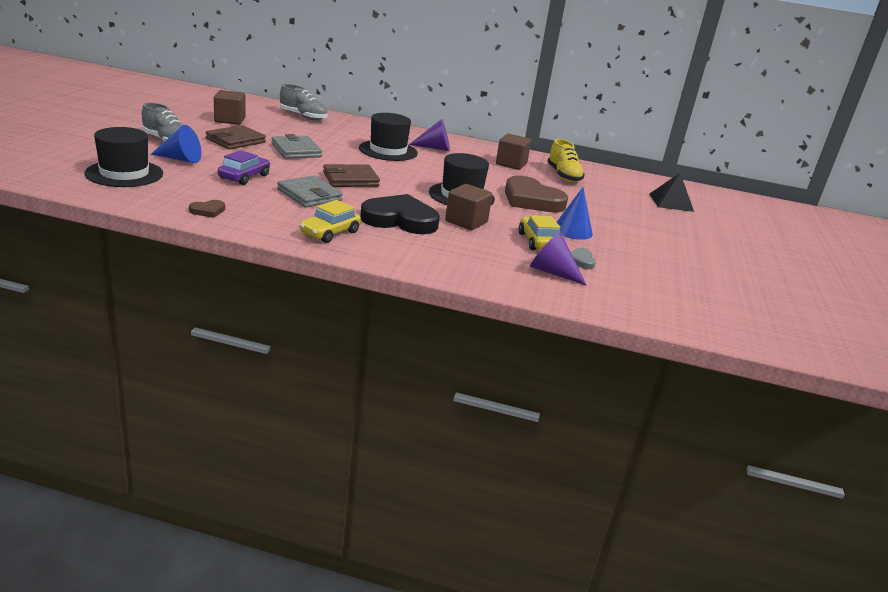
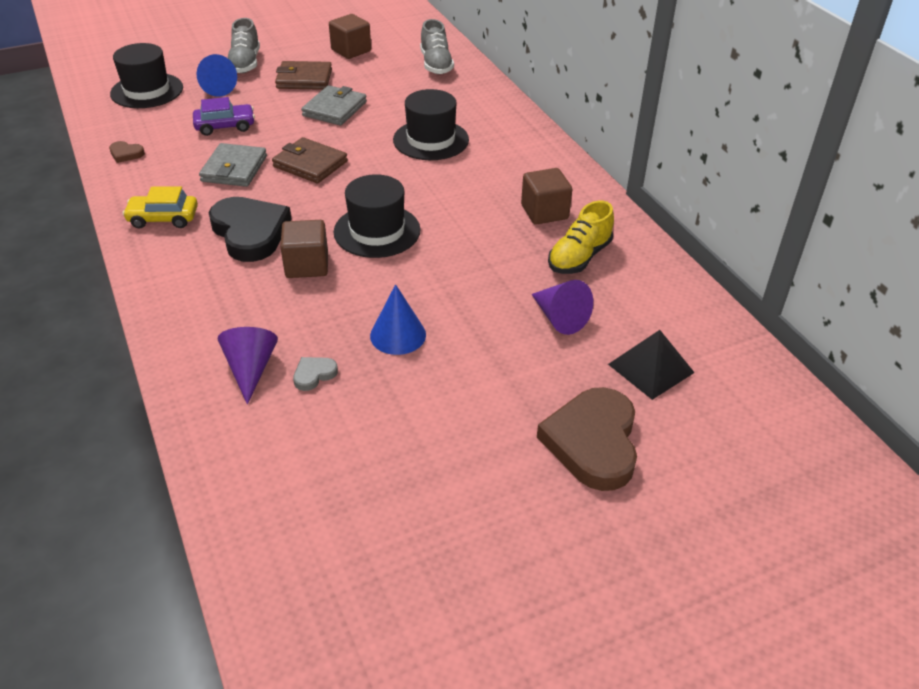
camera: 55 degrees right, 15 degrees up
purple cone [409,119,450,151] -> purple cone moved to [531,280,593,335]
brown heart [505,176,568,213] -> brown heart moved to [537,387,637,491]
yellow car [518,215,560,250] -> none

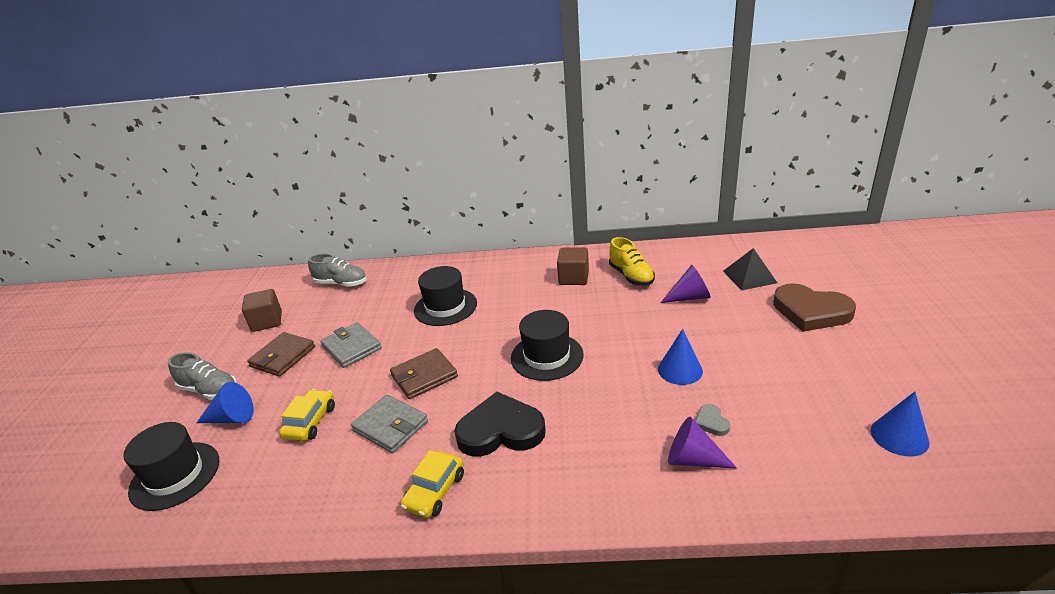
camera: 60 degrees left, 10 degrees down
brown heart [109,141,145,163] -> none
purple car [193,97,255,136] -> yellow car [279,389,335,441]
brown cube [280,220,328,278] -> none
none -> blue cone [871,391,930,456]

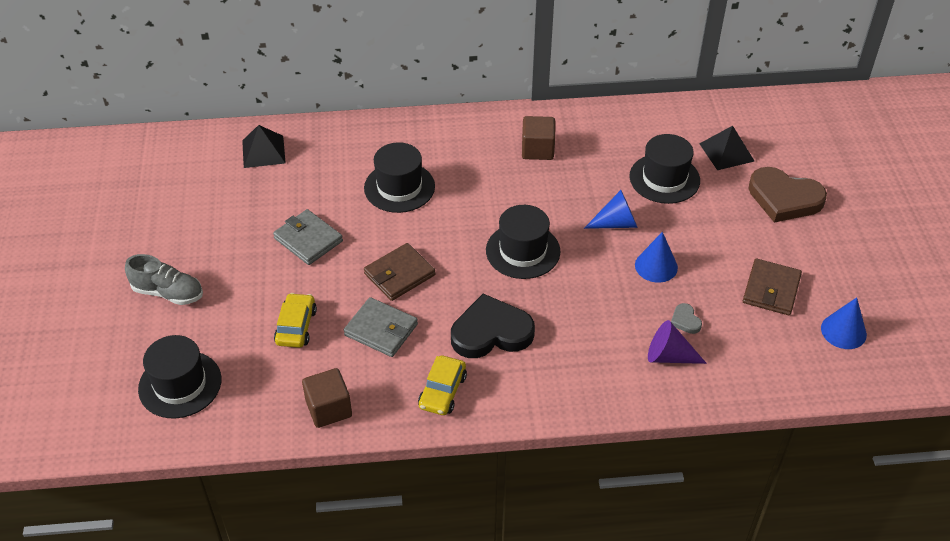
camera: 10 degrees left, 15 degrees up
blue cone [197,382,254,423] -> blue cone moved to [584,190,638,229]
brown cube [242,289,282,332] -> brown cube moved to [302,368,352,428]
brown wallet [247,332,315,377] -> brown wallet moved to [743,258,802,315]
grey shoe [308,254,367,287] -> black pyramid [242,125,286,168]
yellow shoe [609,237,655,286] -> none
purple cone [661,265,711,303] -> black hat [630,134,700,204]

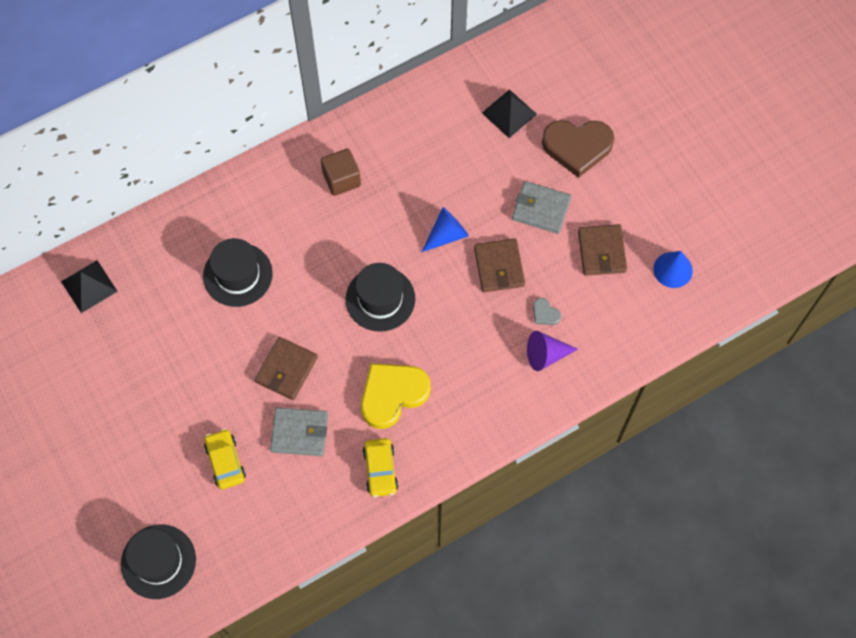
camera: 25 degrees left, 20 degrees up
grey shoe [125,254,203,305] -> none
grey wallet [273,209,343,265] -> grey wallet moved to [512,181,571,234]
brown cube [302,368,352,428] -> none
black heart [451,294,535,358] -> yellow heart [361,363,431,429]
black hat [630,134,700,204] -> none
blue cone [635,232,678,283] -> brown wallet [474,238,525,292]

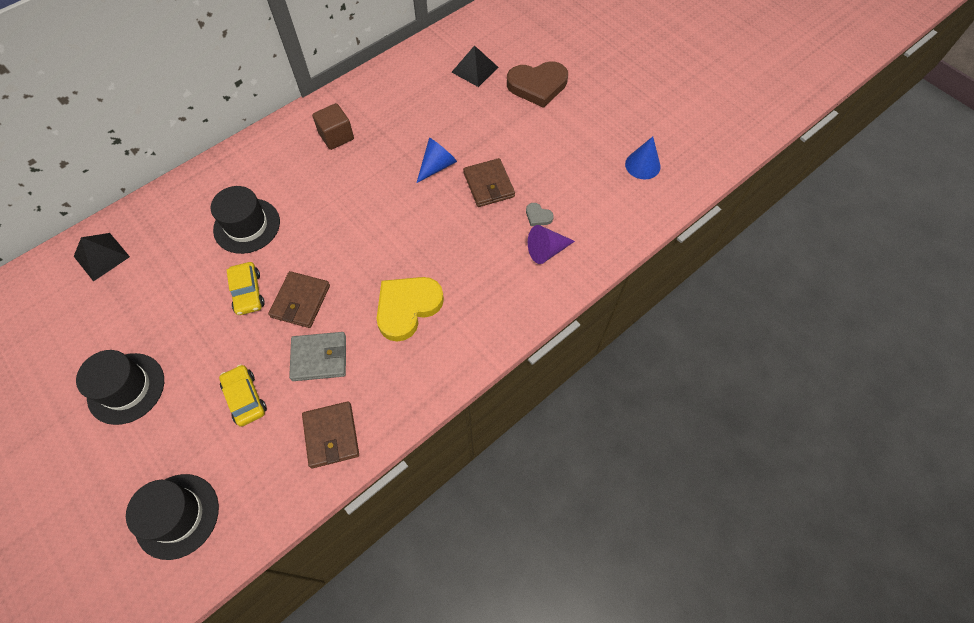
camera: 10 degrees left, 5 degrees down
black hat [346,263,415,332] -> black hat moved to [76,350,164,425]
yellow car [363,438,398,497] -> yellow car moved to [227,262,265,315]
grey wallet [512,181,571,234] -> none
brown wallet [578,224,627,276] -> brown wallet moved to [302,401,359,469]

